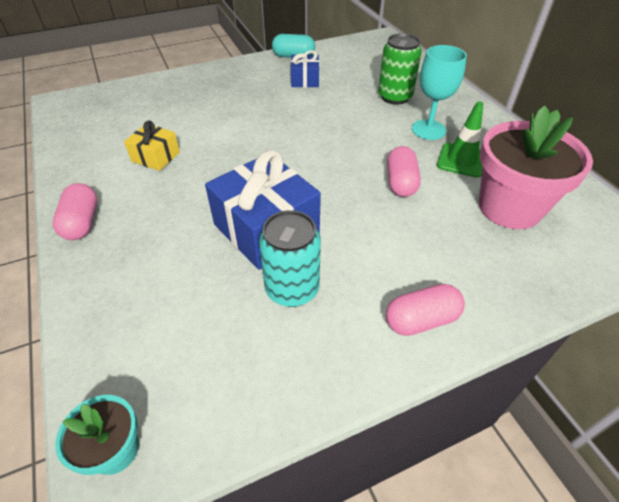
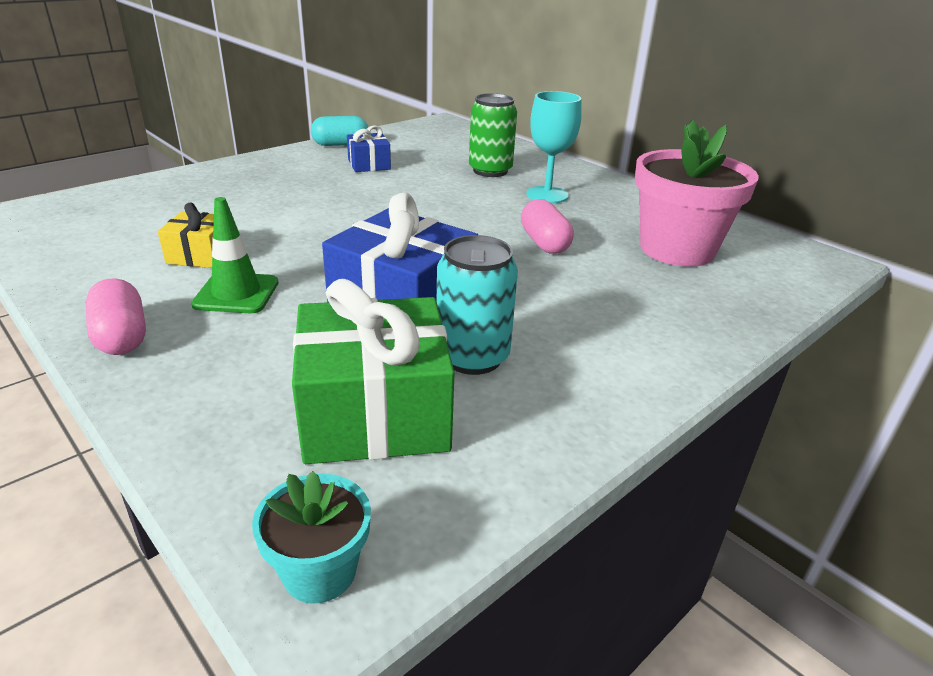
camera: 20 degrees left, 15 degrees down
pink capsule [386,284,465,336] -> none
green traffic cone [437,101,483,178] -> green traffic cone moved to [191,197,279,313]
none -> green gift [292,279,455,464]

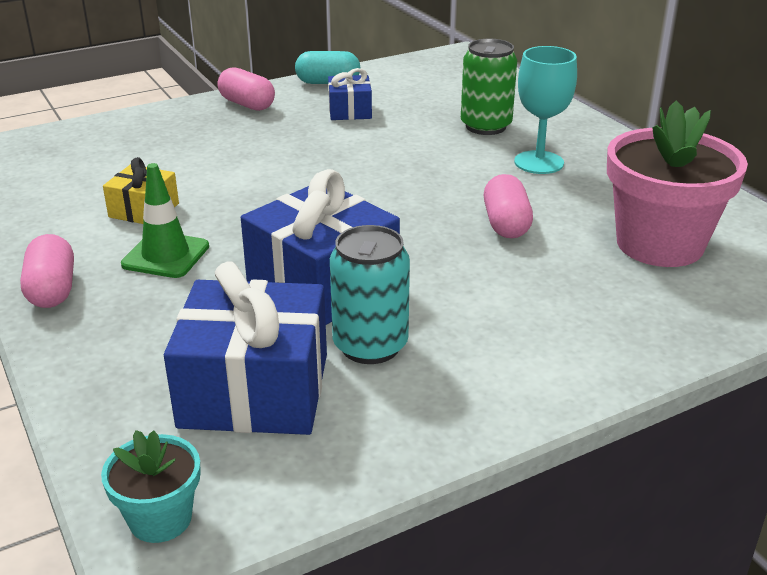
camera: 15 degrees right, 0 degrees up
green gift [292,279,455,464] -> blue gift [164,262,327,435]
none -> pink capsule [218,67,275,111]

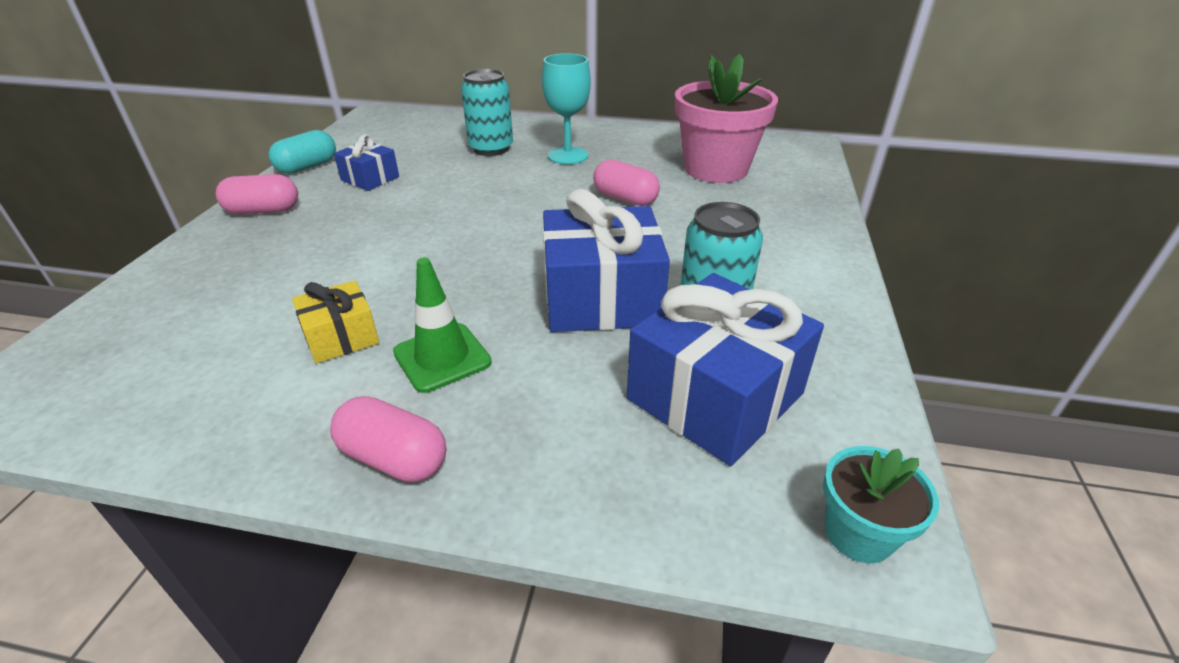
camera: 50 degrees left, 5 degrees up
green can [461,39,517,135] -> turquoise can [461,69,513,156]

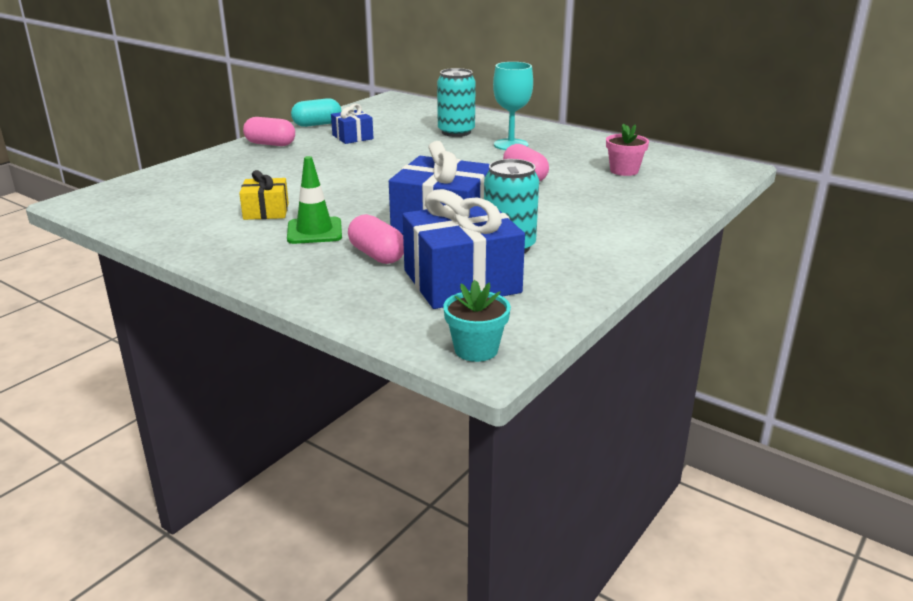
camera: 25 degrees right, 10 degrees down
pink capsule [330,396,446,482] -> pink capsule moved to [348,214,404,264]
pink flower pot [675,54,778,183] -> pink flower pot [606,123,649,176], size x0.50

